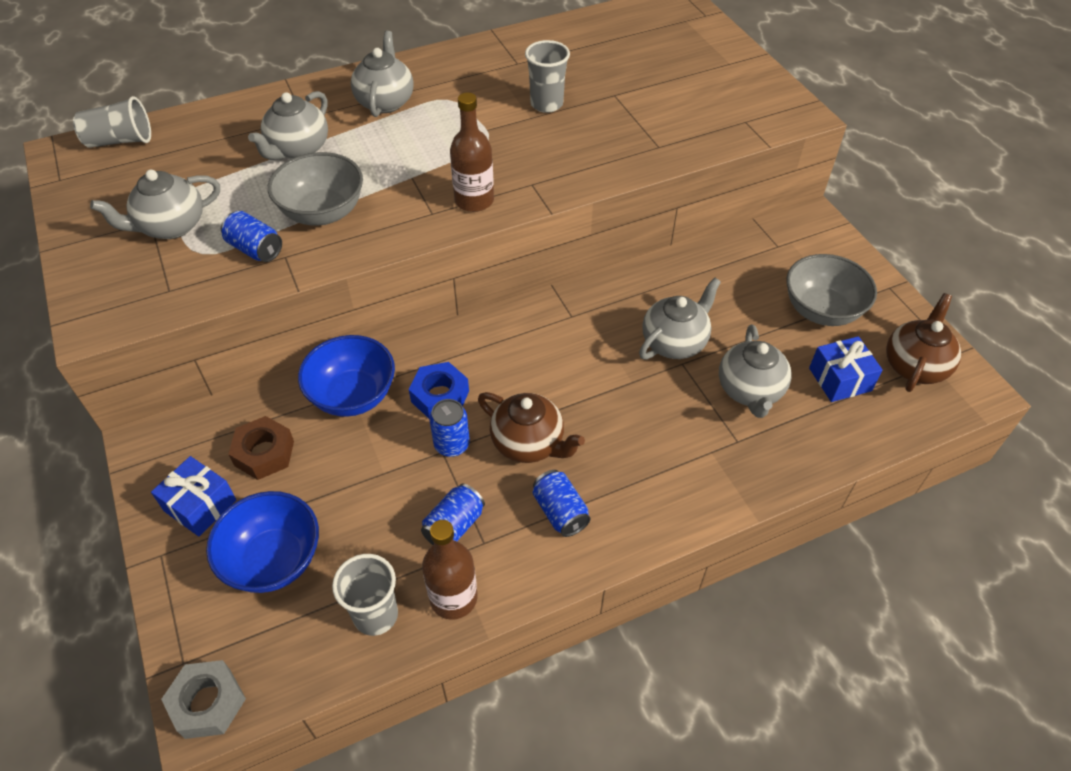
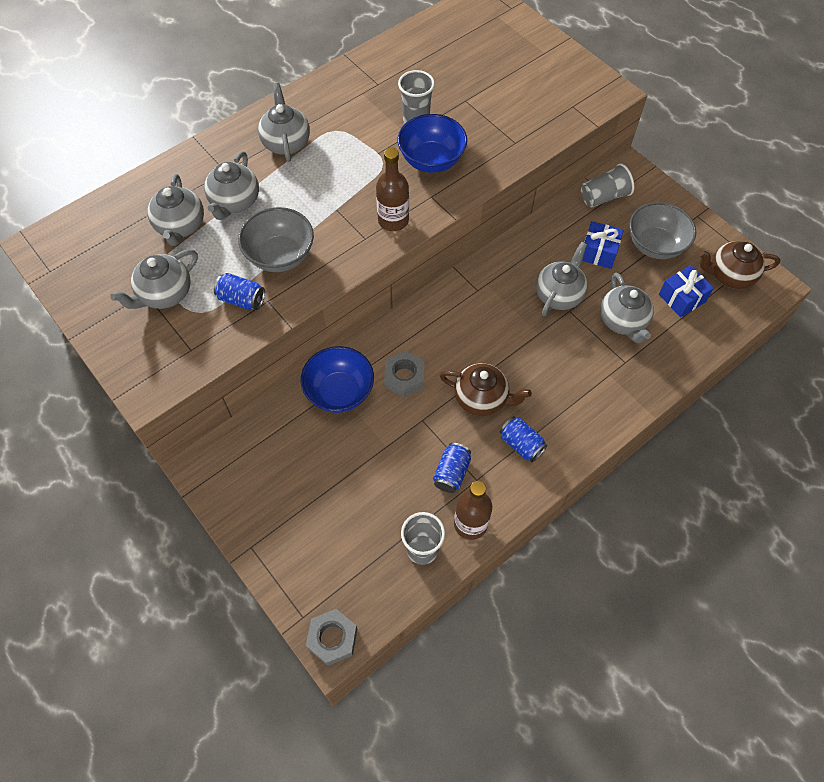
camera: 15 degrees left, 10 degrees up
grey cup [73,96,151,148] -> grey cup moved to [581,163,634,208]
blue gift [151,456,236,537] -> blue gift moved to [582,221,624,269]
blue bowl [206,491,319,593] -> blue bowl moved to [398,114,467,173]
brown nut [228,416,294,480] -> none
blue nut [409,362,469,418] -> grey nut [384,351,424,397]
blue can [429,399,470,457] -> none
brown teapot [886,293,961,392] -> brown teapot turned 105 degrees counterclockwise [699,241,780,289]
none -> grey teapot [147,174,204,246]

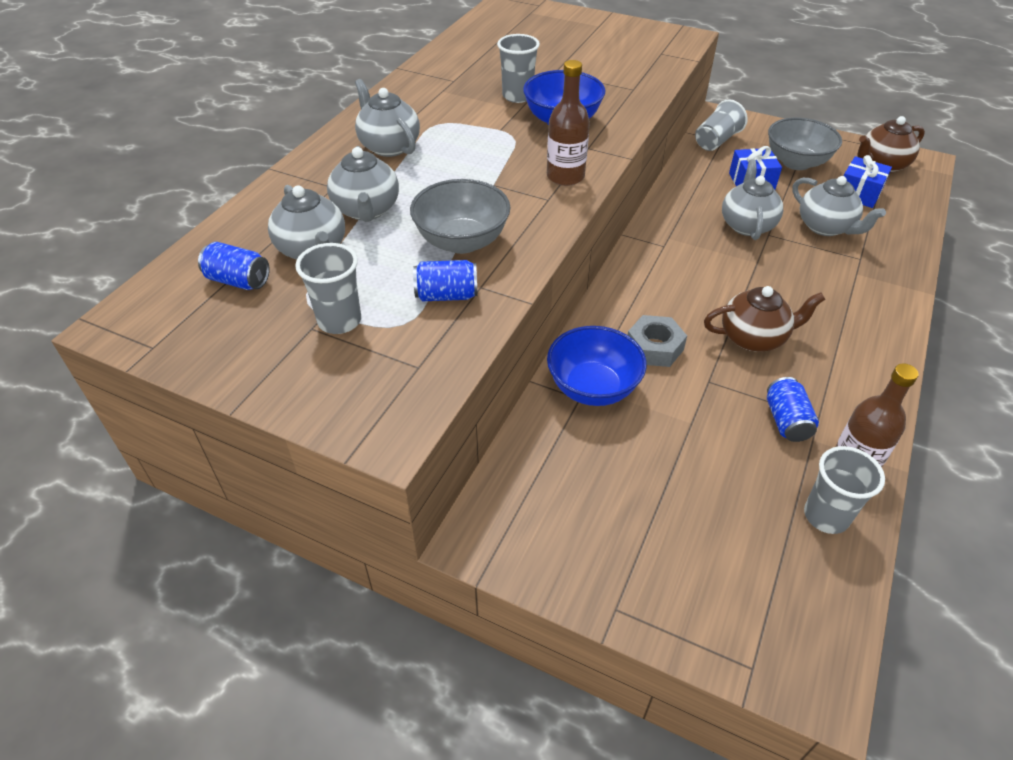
camera: 25 degrees left, 15 degrees down
grey teapot [110,249,198,309] -> grey cup [295,243,361,334]
grey nut [306,609,357,666] -> none
blue can [500,417,547,462] -> blue can moved to [198,242,270,290]

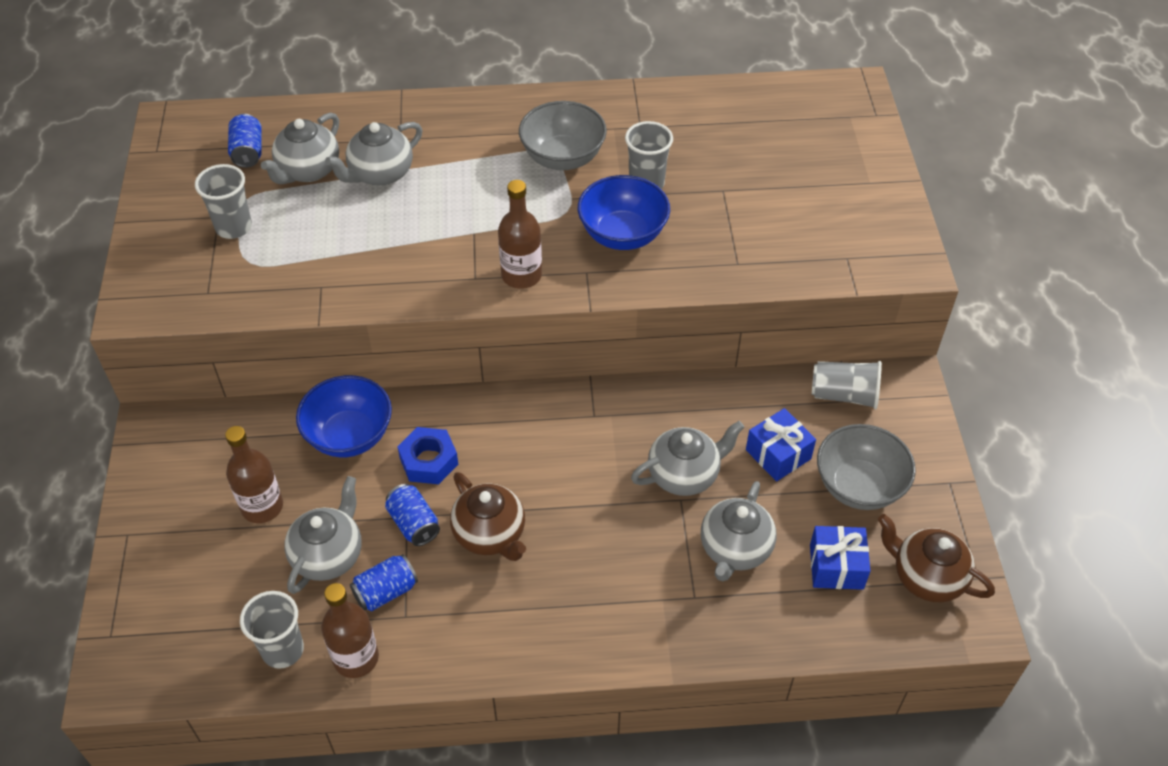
camera: 60 degrees right, 5 degrees up
grey teapot [355,79,420,157] -> grey teapot moved to [284,476,362,594]
grey bowl [410,179,511,254] -> grey bowl moved to [519,101,607,170]
blue can [413,260,478,301] -> blue can moved to [385,484,440,546]
grey nut [628,315,687,367] -> blue nut [397,427,458,484]
none -> brown bottle [225,426,283,523]

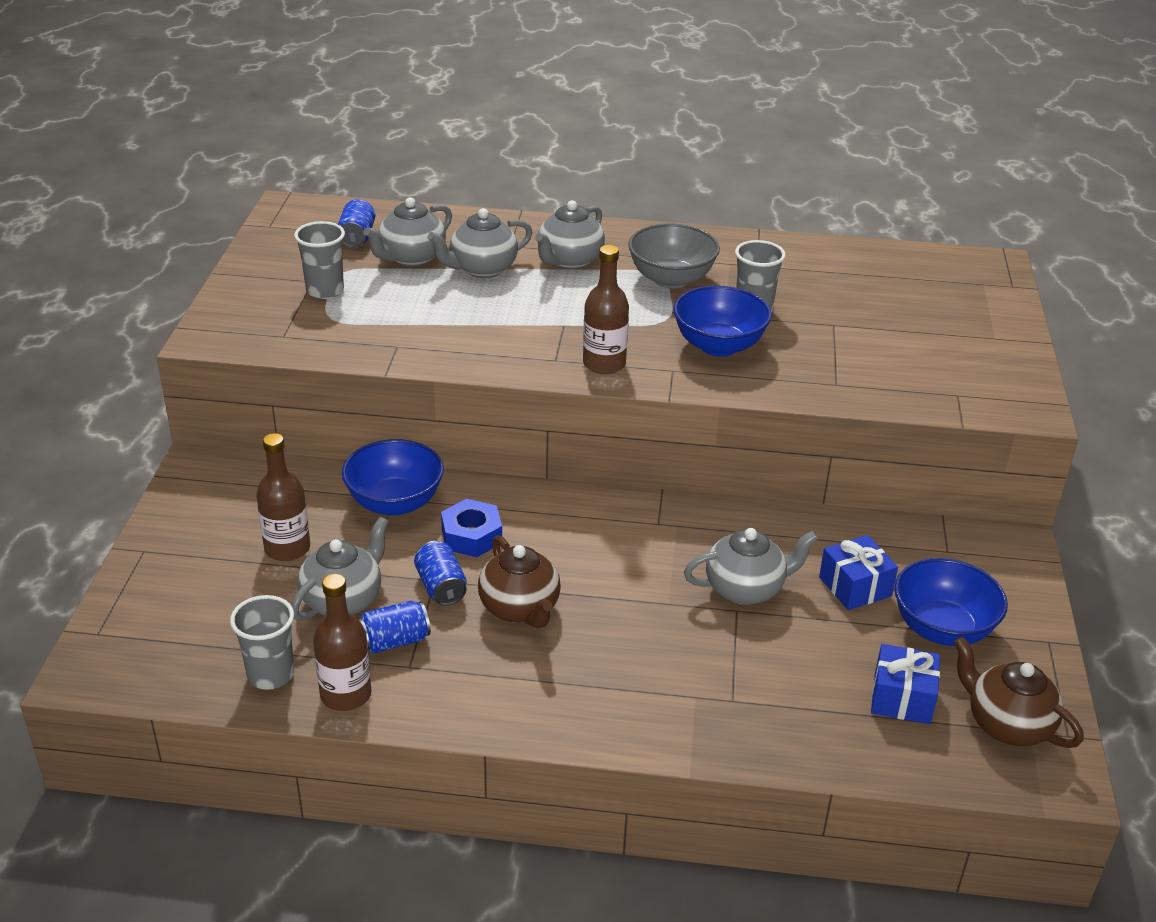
camera: 10 degrees right, 15 degrees down
grey teapot [701,481,777,582] -> grey teapot moved to [535,200,605,269]
grey cup [812,361,882,409] -> none
grey bowl [817,424,916,510] -> blue bowl [894,558,1008,646]

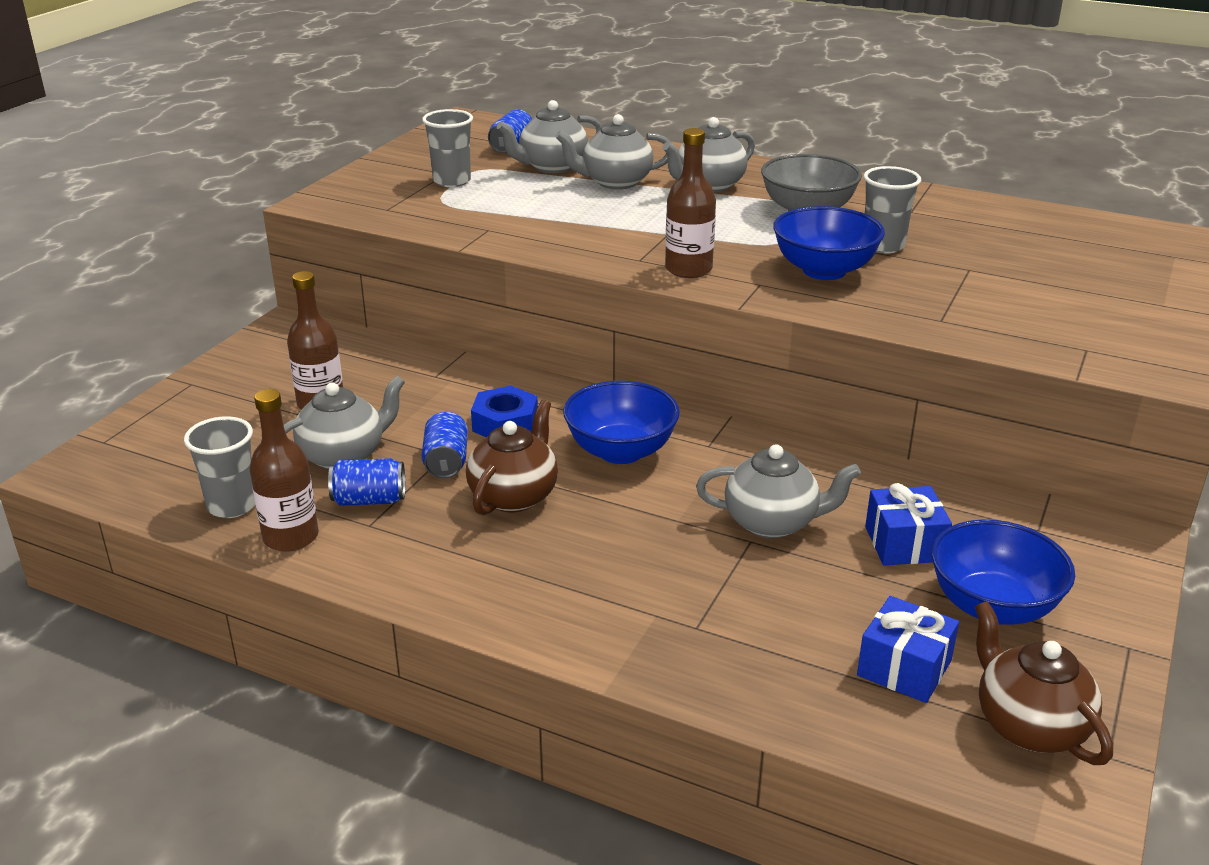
camera: 20 degrees right, 5 degrees down
blue bowl [342,439,444,516] -> blue bowl moved to [563,381,680,464]
brown teapot [478,535,561,628] -> brown teapot turned 150 degrees counterclockwise [466,400,558,515]

